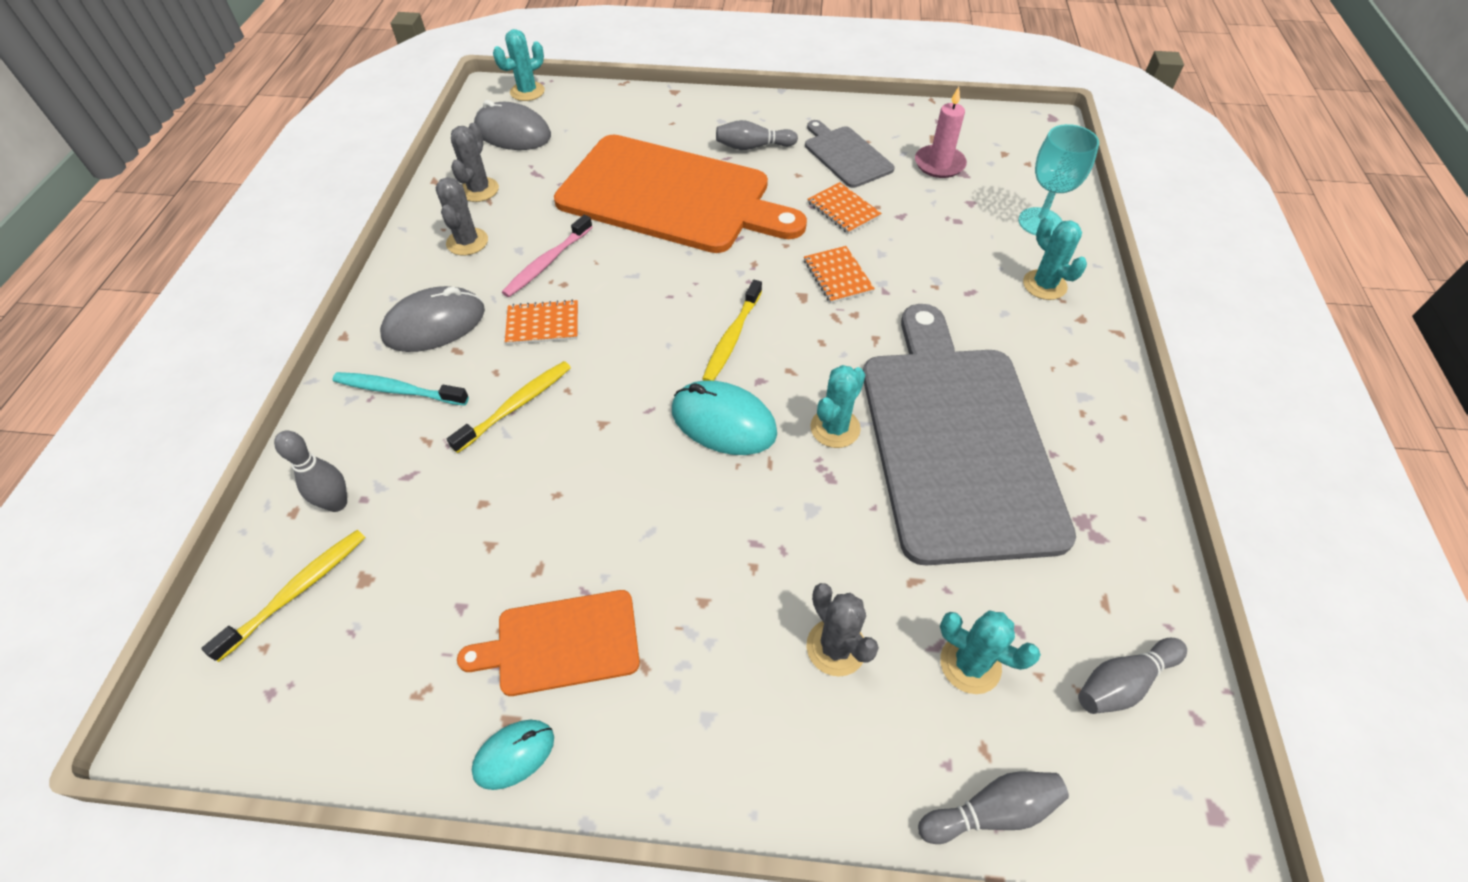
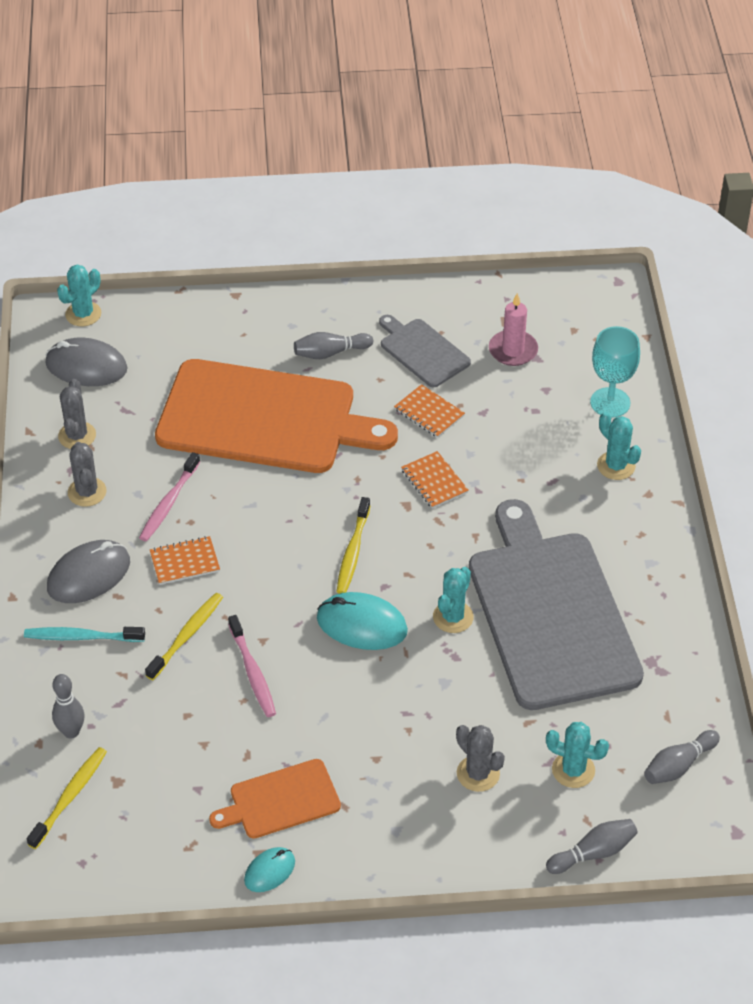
camera: 10 degrees left, 5 degrees down
none -> pink toothbrush [228,615,276,717]

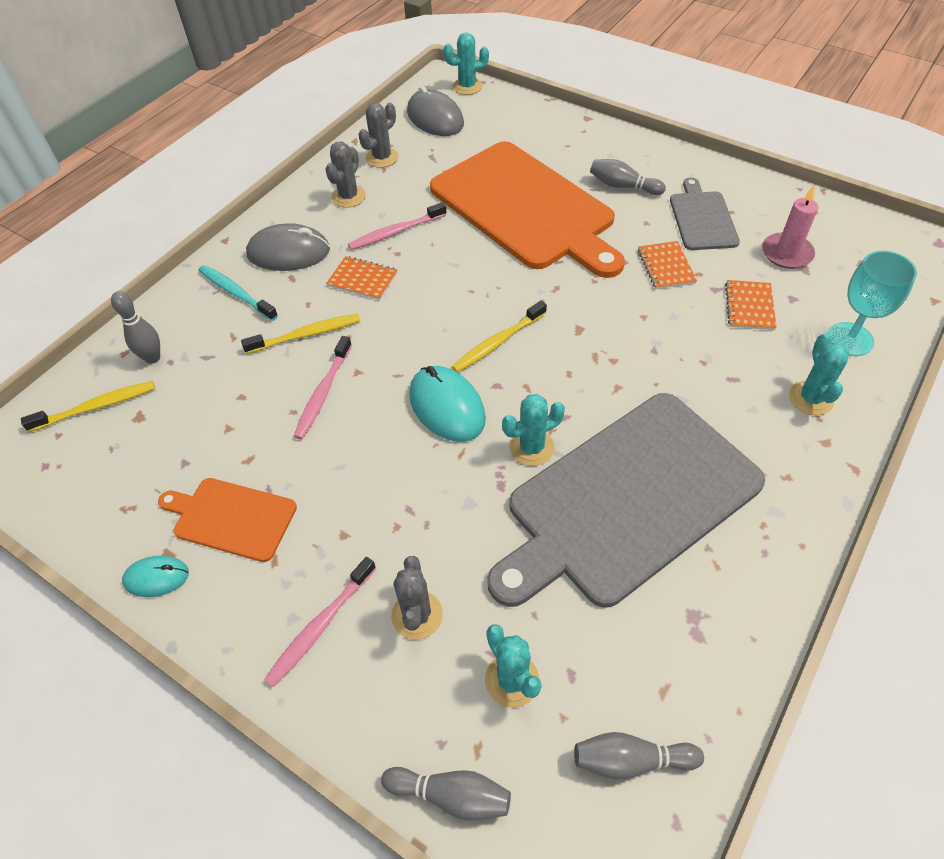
camera: 40 degrees right, 5 degrees up
orange notebook [401,451,469,509] -> orange notebook moved to [725,280,777,330]
grey cutting board [469,499,644,710] -> grey cutting board turned 150 degrees counterclockwise [487,393,765,608]
none -> pink toothbrush [264,557,376,687]

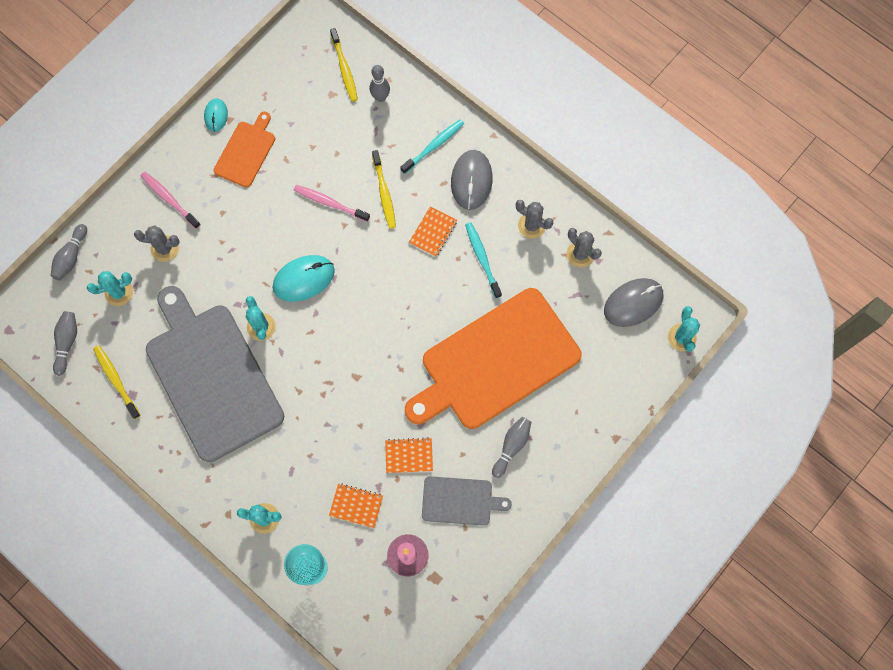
camera: 95 degrees right, 20 degrees up
pink toothbrush [348,202,447,250] -> turquoise toothbrush [465,222,502,298]
yellow toothbrush [451,300,547,373] -> yellow toothbrush moved to [93,345,141,419]

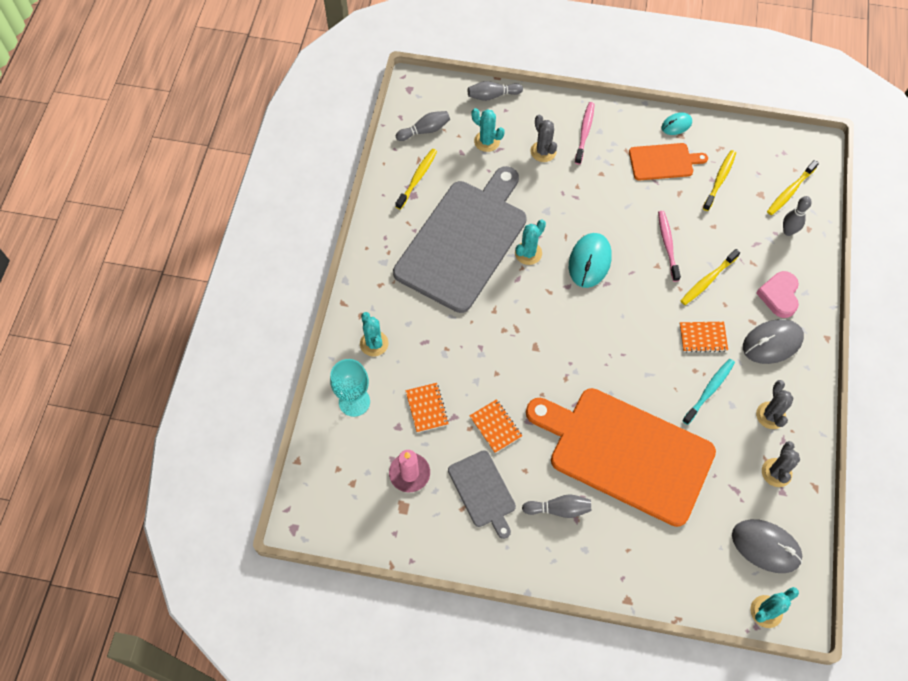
camera: 60 degrees right, 10 degrees down
turquoise mouse [273,255,335,302] -> turquoise mouse turned 75 degrees clockwise [569,233,612,288]
turquoise toothbrush [400,119,464,174] -> pink heart [756,271,799,318]
none -> yellow toothbrush [703,150,736,211]

